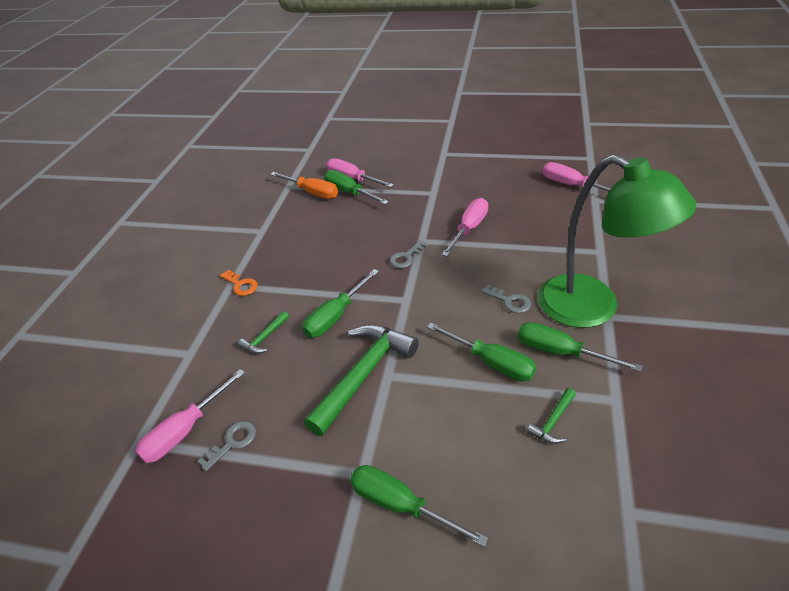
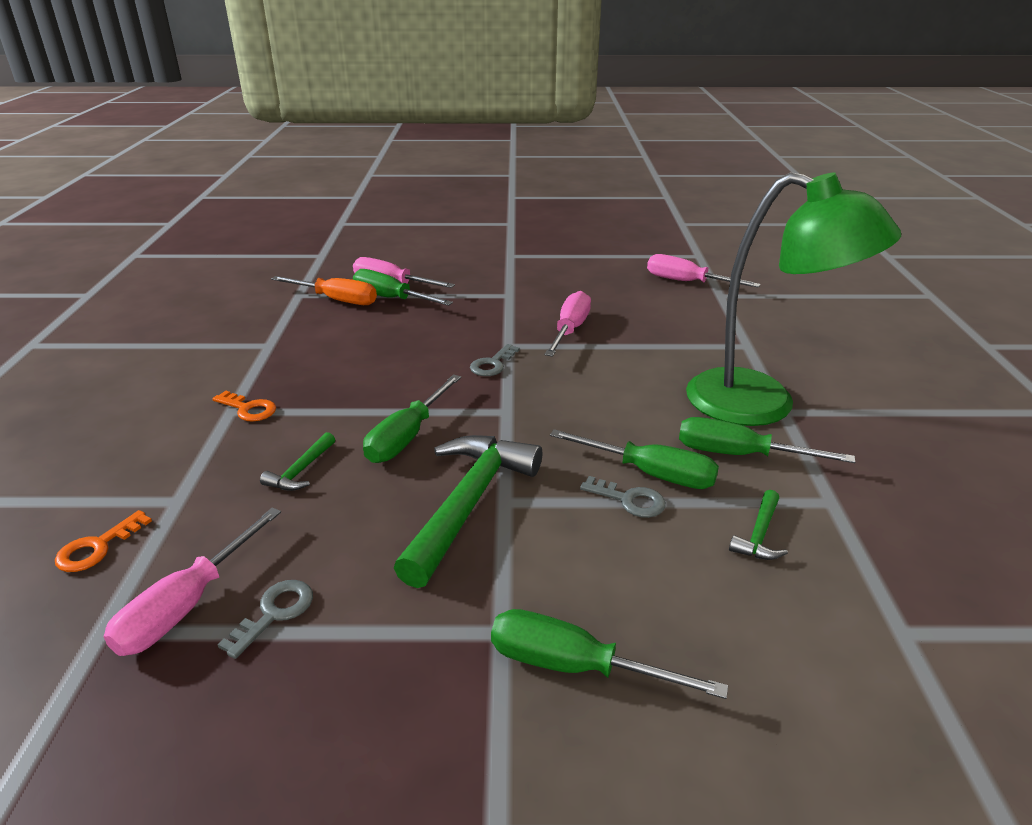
camera: 15 degrees left, 10 degrees down
grey key [482,284,531,313] -> grey key moved to [580,476,666,518]
none -> orange key [55,510,152,572]

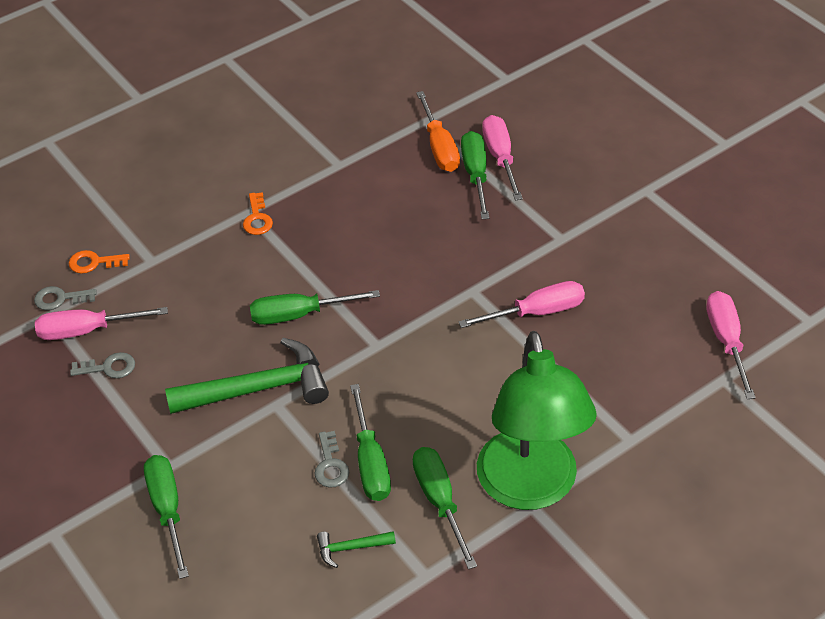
camera: 55 degrees right, 15 degrees up
green hammer [260,432,335,491] -> none
grey key [470,344,520,376] -> grey key moved to [34,286,97,310]

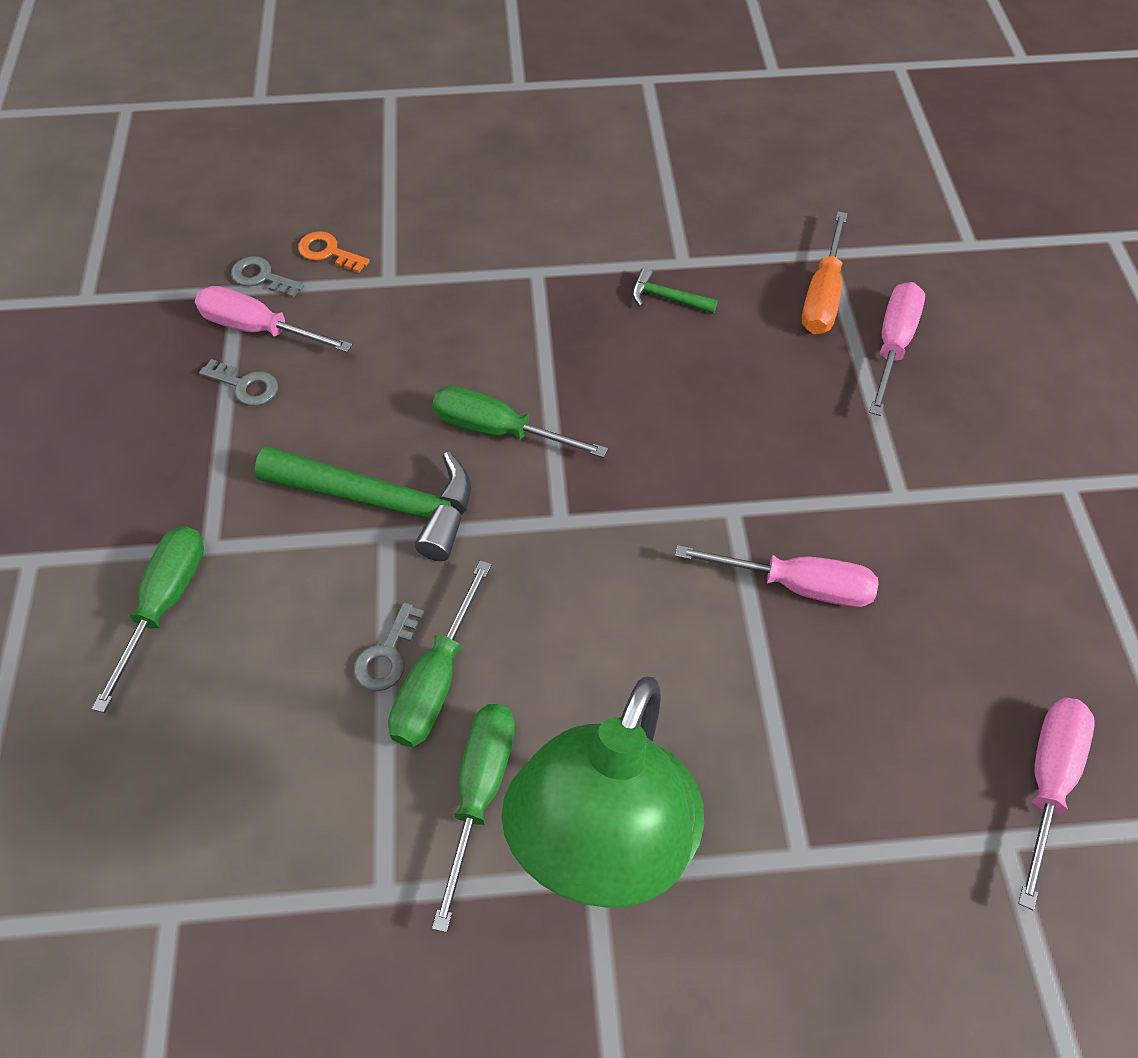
camera: 30 degrees right, 10 degrees up
orange key [243,192,273,235] -> none
green hammer [317,531,396,568] -> green hammer moved to [632,268,718,313]
green screwdriver [461,131,489,219] -> none

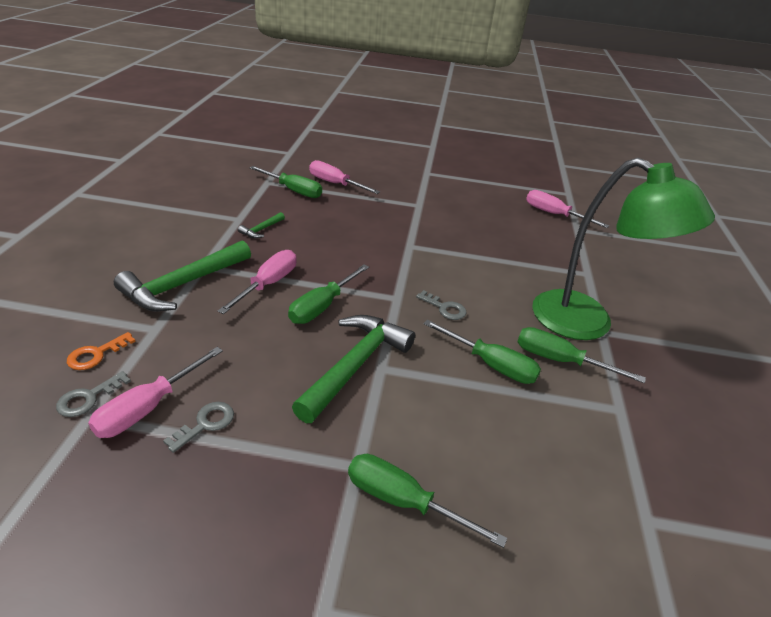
camera: 80 degrees left, 20 degrees down
grey key [354,602,424,691] -> grey key moved to [416,290,467,320]
pink screwdriver [675,545,878,607] -> pink screwdriver moved to [217,250,296,314]
orange screwdriver [802,212,848,334] -> green screwdriver [249,166,322,198]
none -> green hammer [114,240,251,312]

